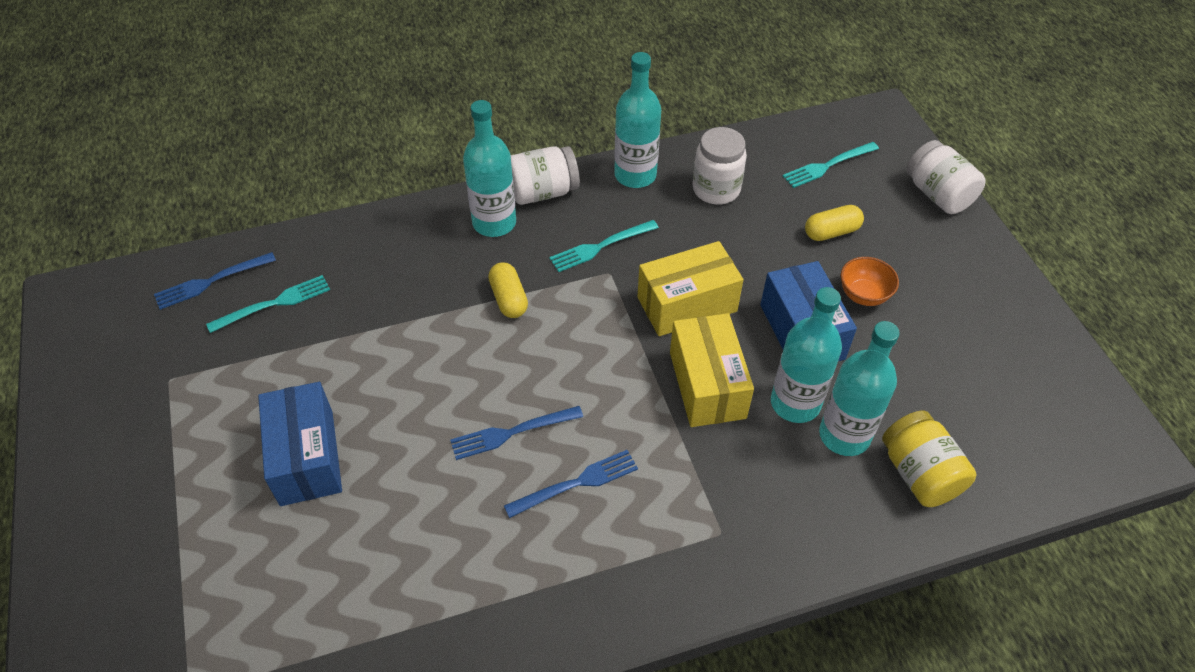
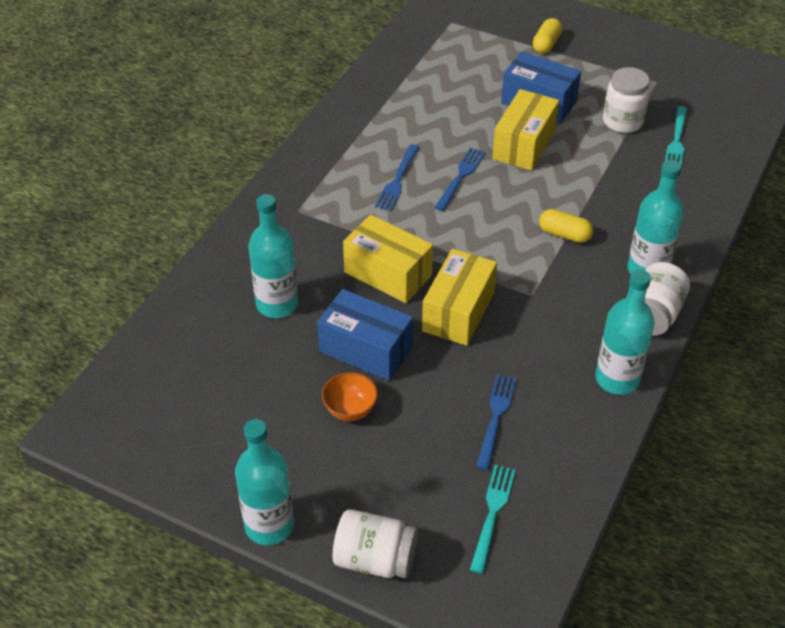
camera: 135 degrees right, 5 degrees down
blue fork [154,252,276,310] -> blue fork moved to [476,374,517,470]
turquoise fork [549,220,659,272] -> none
white jar [693,127,747,205] -> white jar moved to [603,67,650,133]
turquoise bottle [771,287,842,423] -> turquoise bottle moved to [235,419,294,545]
yellow capsule [805,205,864,241] -> yellow capsule moved to [533,18,562,54]
yellow jar [882,410,977,507] -> none
none -> yellow box [492,89,559,171]

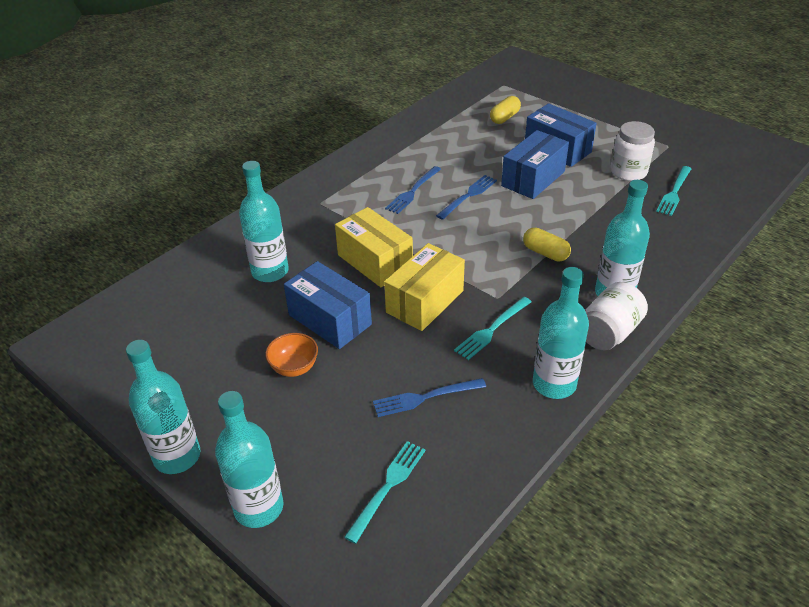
camera: 15 degrees right, 5 degrees down
white jar [332,509,418,578] -> turquoise bottle [215,391,283,528]
blue fork [476,374,517,470] -> blue fork turned 135 degrees counterclockwise [373,378,486,417]
yellow box [492,89,559,171] -> blue box [501,130,569,199]
yellow capsule [533,18,562,54] -> yellow capsule moved to [490,96,521,124]
none -> turquoise fork [454,297,532,360]

